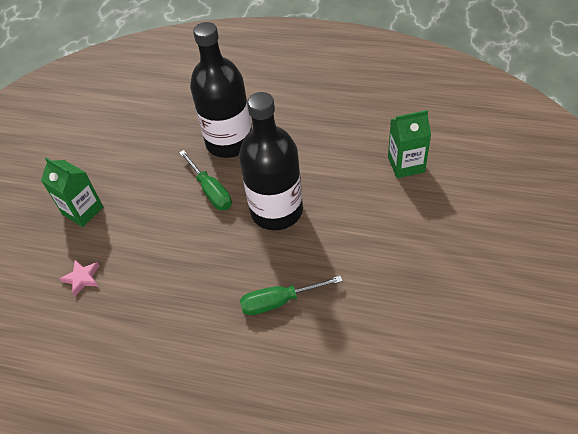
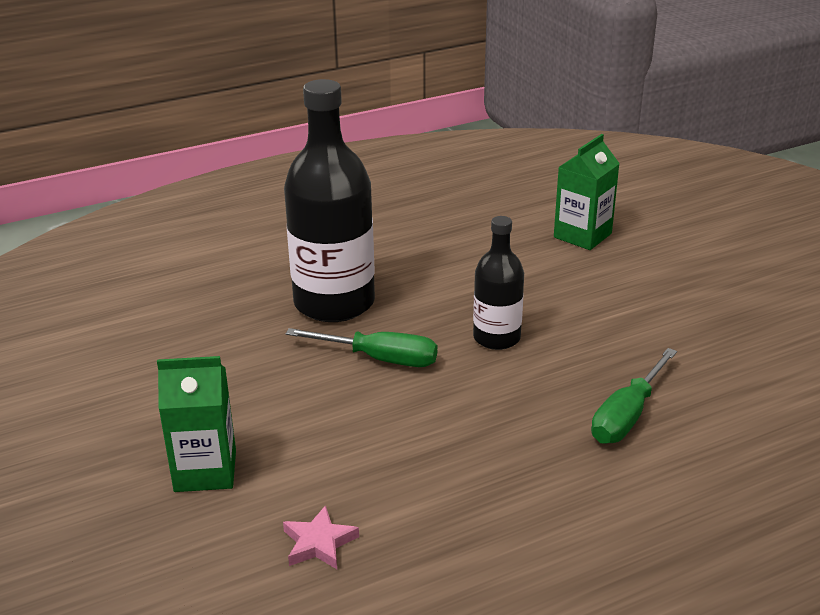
camera: 45 degrees left, 20 degrees down
black bottle [239,92,303,230] -> black bottle [473,216,524,350], size x0.56

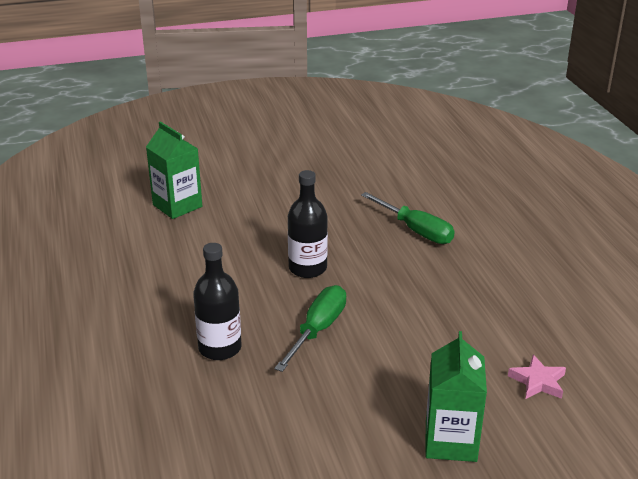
camera: 80 degrees left, 0 degrees up
black bottle [284,79,375,322] -> black bottle [193,243,242,360], size x0.56

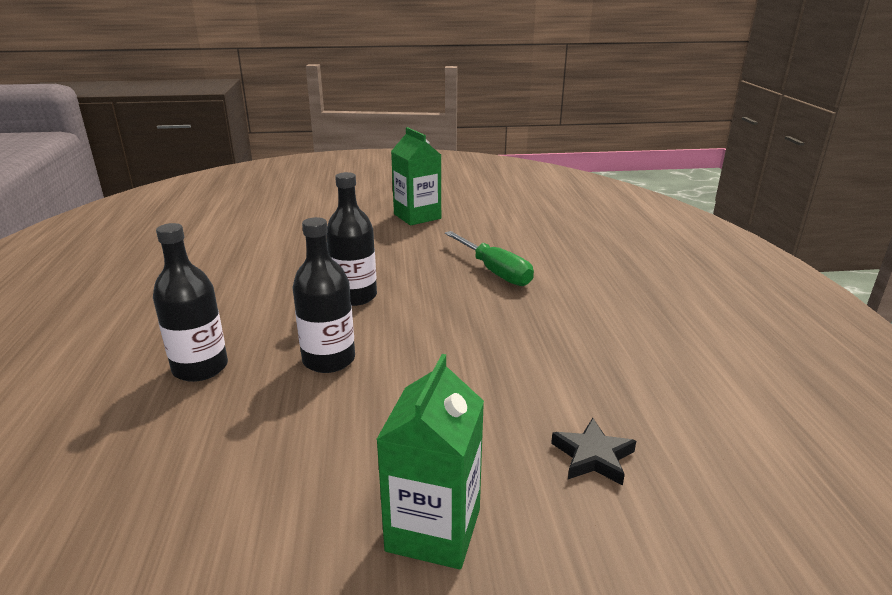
camera: 10 degrees right, 5 degrees down
green carton [146,121,202,219] -> green carton moved to [391,127,441,225]
green screwdriver [274,285,346,372] -> black bottle [292,217,355,373]
pink star [508,355,566,399] -> black star [551,418,636,485]

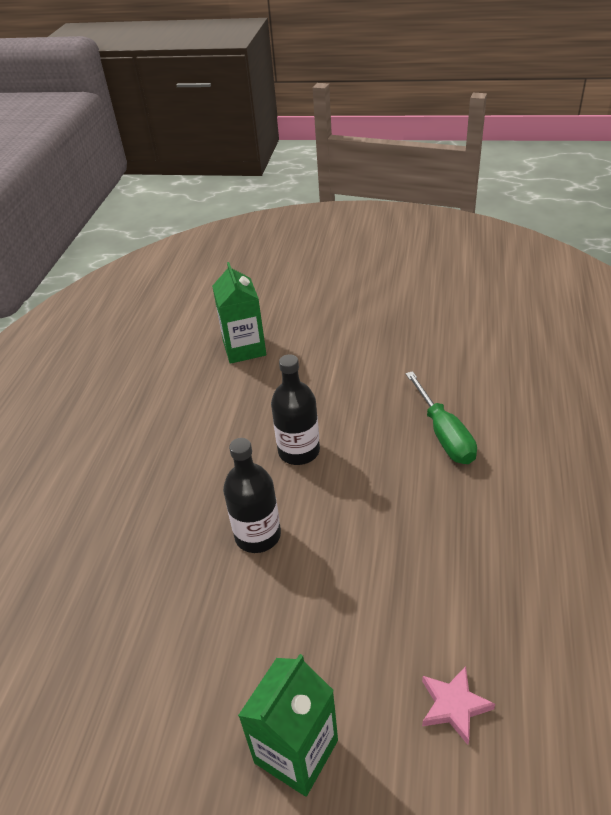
camera: 20 degrees right, 15 degrees up
black bottle [153,223,228,382] -> none
green carton [391,127,441,225] -> green carton moved to [212,262,266,364]
black star [551,418,636,485] -> pink star [422,666,495,745]

